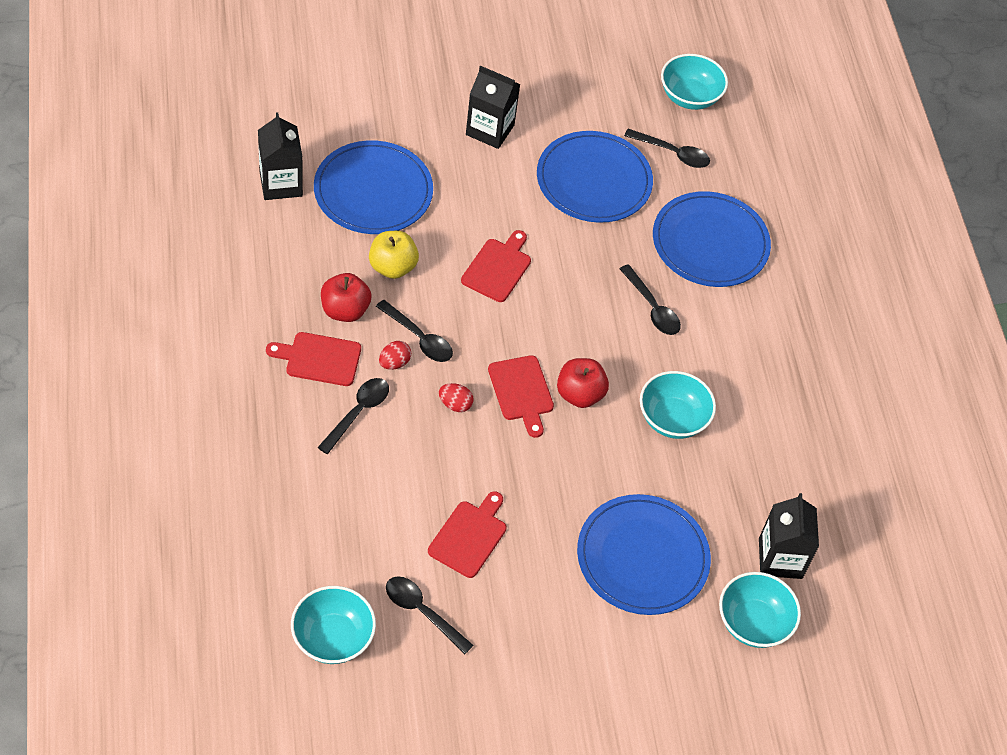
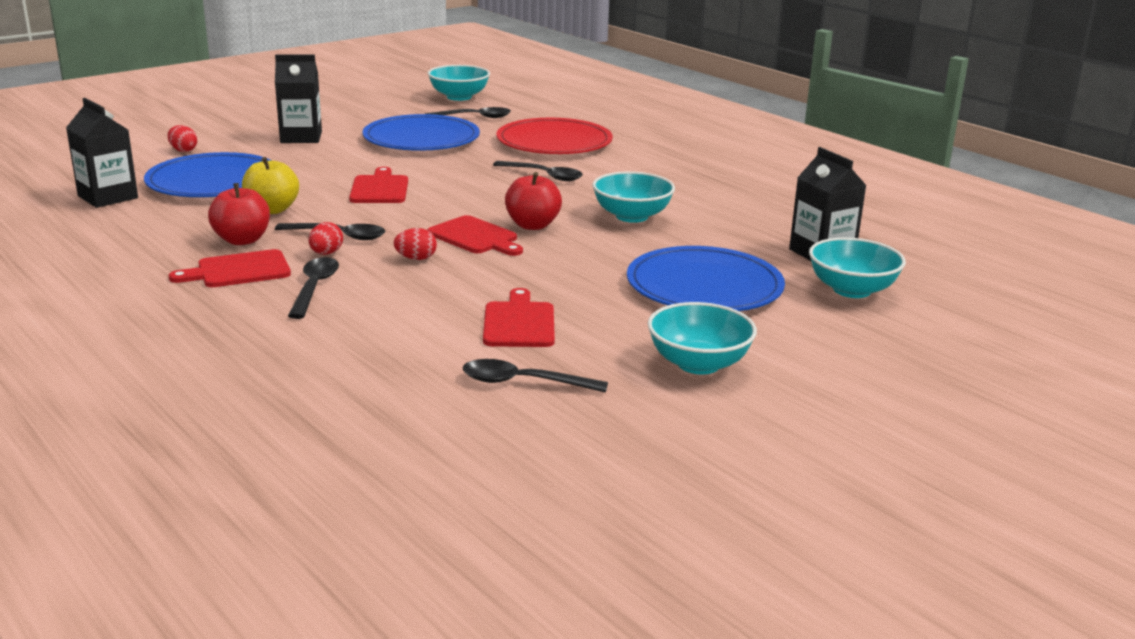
camera: 25 degrees left, 30 degrees down
turquoise bowl [291,586,376,664] -> turquoise bowl moved to [648,302,757,375]
blue plate [653,191,771,287] -> red plate [496,118,613,154]
none -> red egg [168,125,197,152]

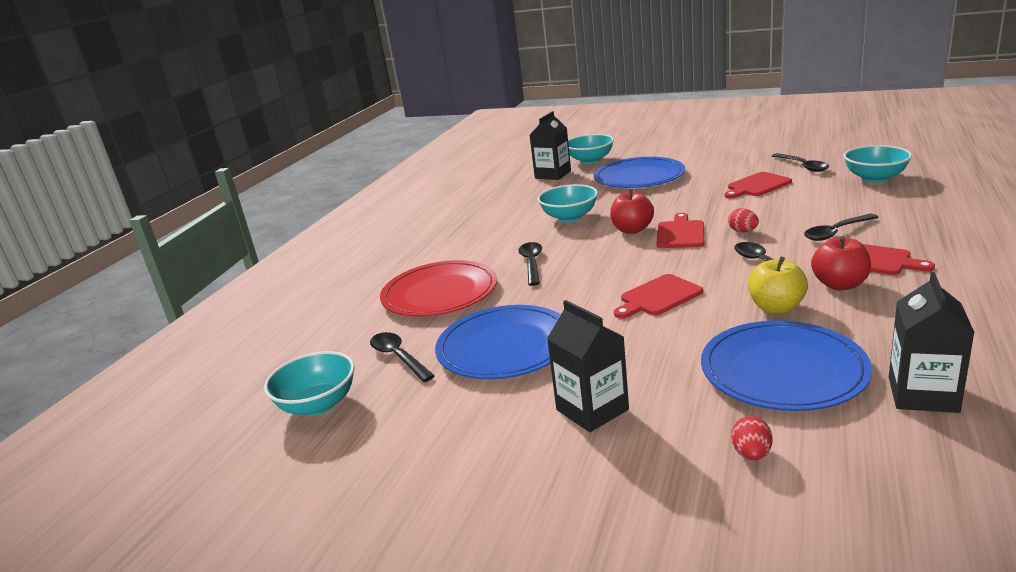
camera: 115 degrees left, 0 degrees up
red egg [308,222,343,255] -> none
turquoise bowl [648,302,757,375] -> turquoise bowl moved to [844,145,912,183]

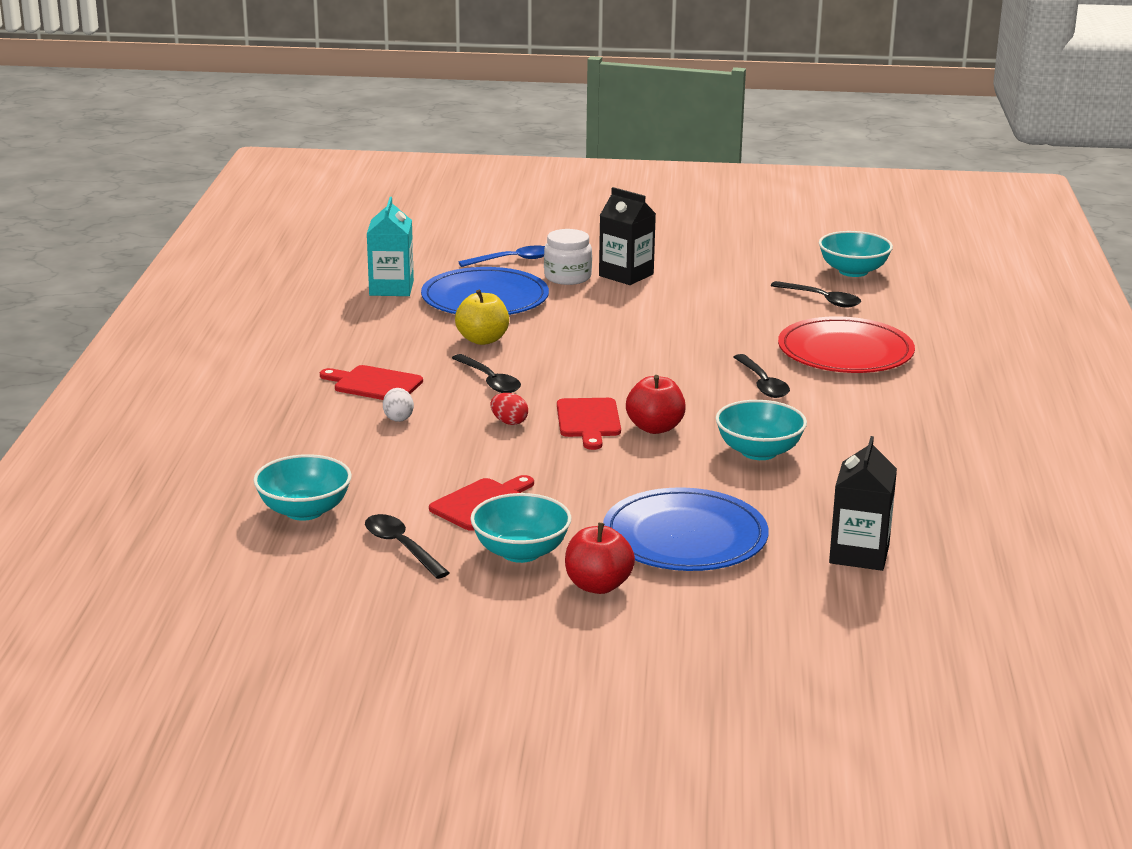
camera: 160 degrees right, 0 degrees up
blue plate [435,305,561,379] -> none
turquoise bowl [568,134,614,164] -> turquoise bowl moved to [470,493,572,563]
red cutting board [614,274,703,319] -> none
red egg [731,416,773,460] -> blue spoon [459,246,545,267]
black spoon [804,214,879,241] -> white egg [383,388,414,422]
red apple [811,236,871,290] -> red apple moved to [565,523,635,594]
black carton [889,272,975,413] -> turquoise carton [367,197,414,296]
none -> white jar [544,229,592,285]

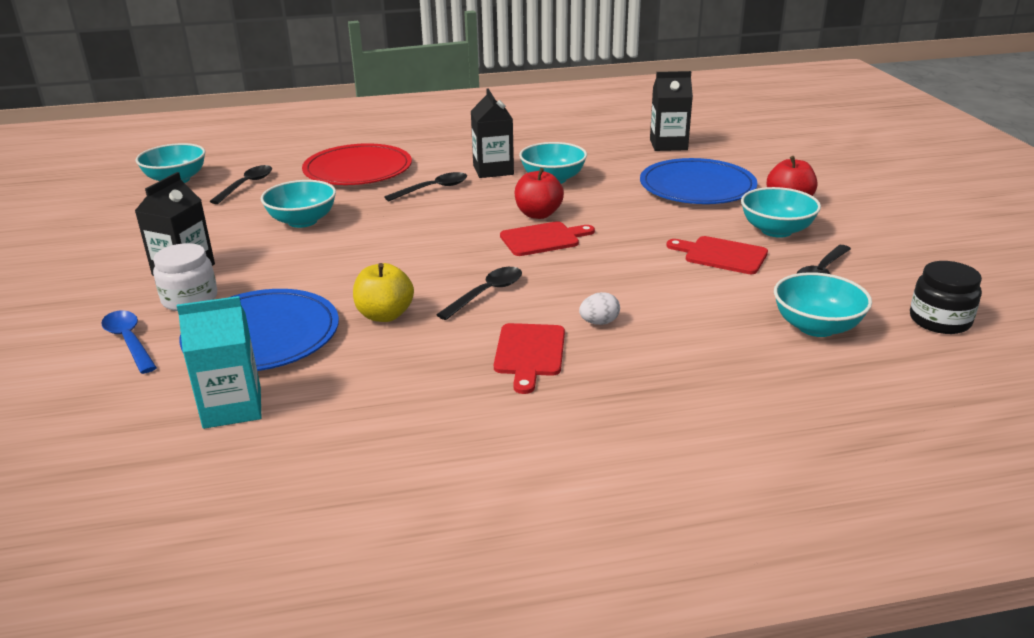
camera: 105 degrees left, 5 degrees up
red egg [490,393,528,425] -> none
none -> turquoise bowl [261,180,336,228]
none -> black carton [471,89,514,178]
none -> black jar [910,261,982,334]

